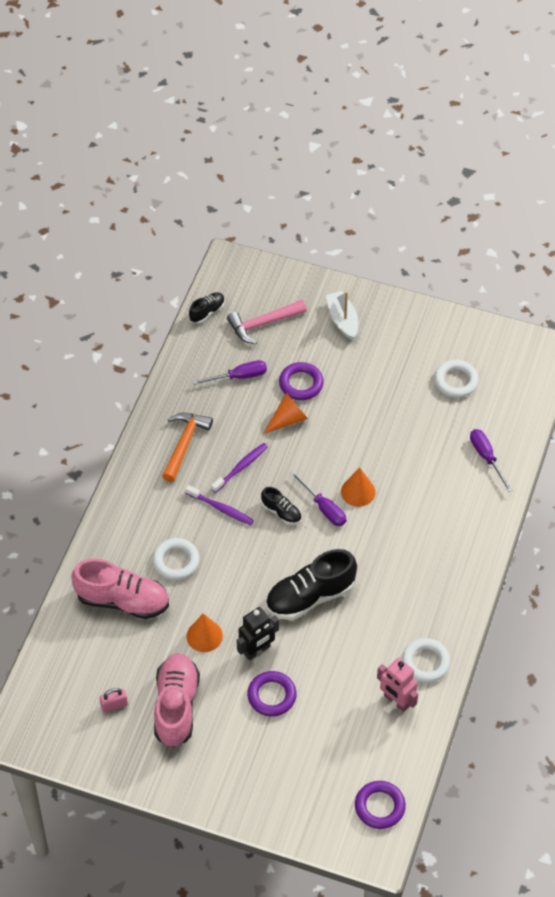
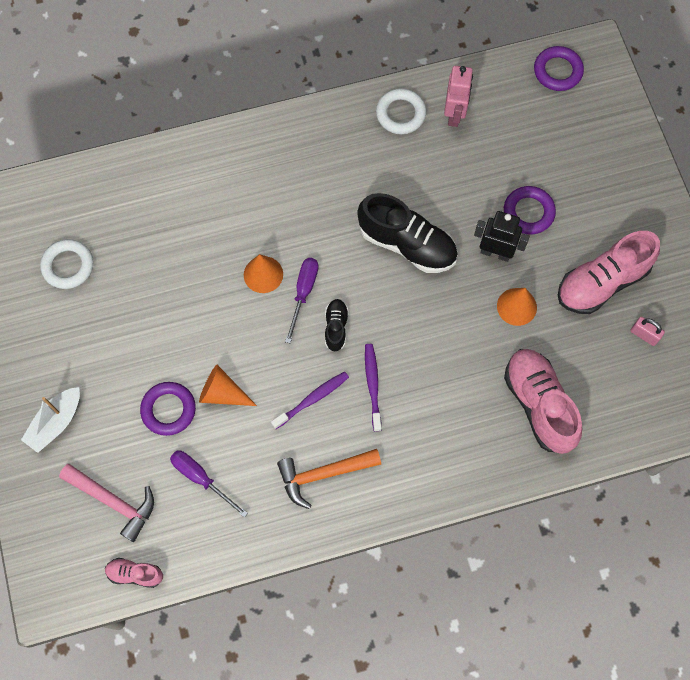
camera: 125 degrees left, 15 degrees up
white ring [152,538,200,580] -> none
black shoe [189,293,225,323] -> pink shoe [105,558,163,588]
purple toothbrush [211,443,268,493] -> purple toothbrush turned 135 degrees clockwise [271,371,349,429]
purple screwdriver [470,429,513,492] -> none

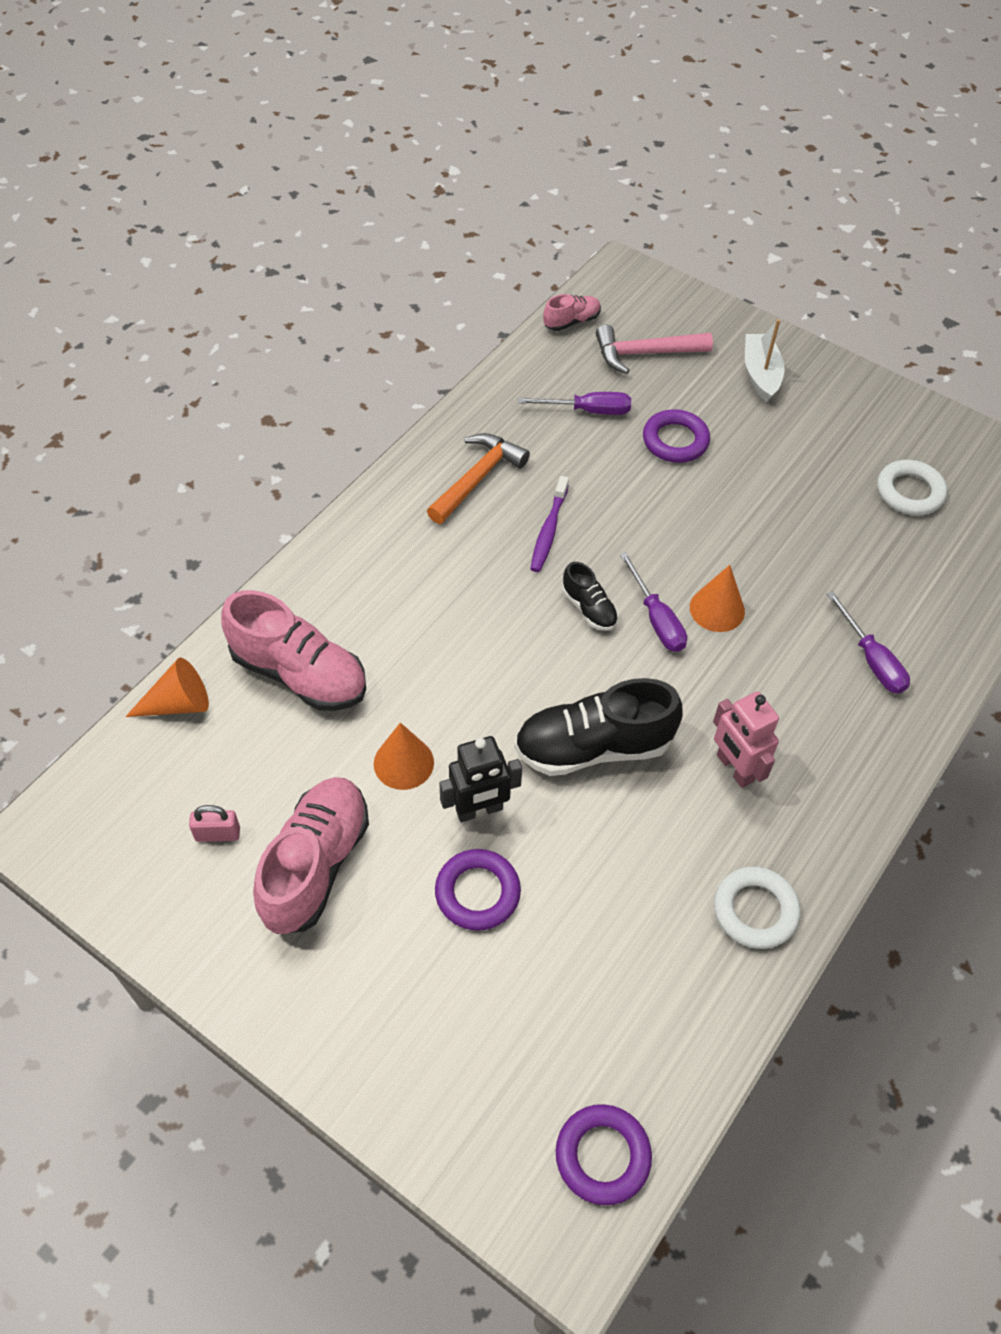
camera: 140 degrees right, 15 degrees down
orange cone [199,365,257,406] -> orange cone moved to [125,658,209,717]
purple toothbrush [365,344,382,431] -> none
pink robot [444,66,473,127] -> pink robot moved to [713,692,779,788]
none -> purple screwdriver [827,591,910,694]

